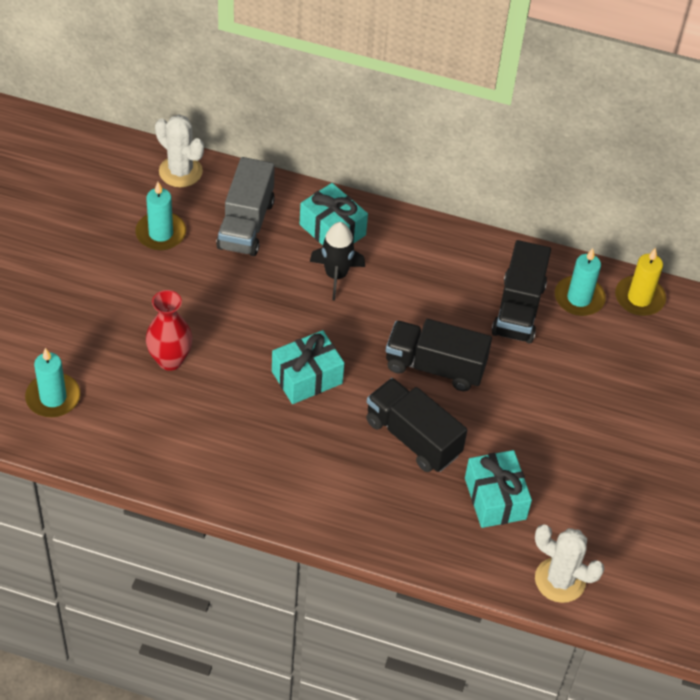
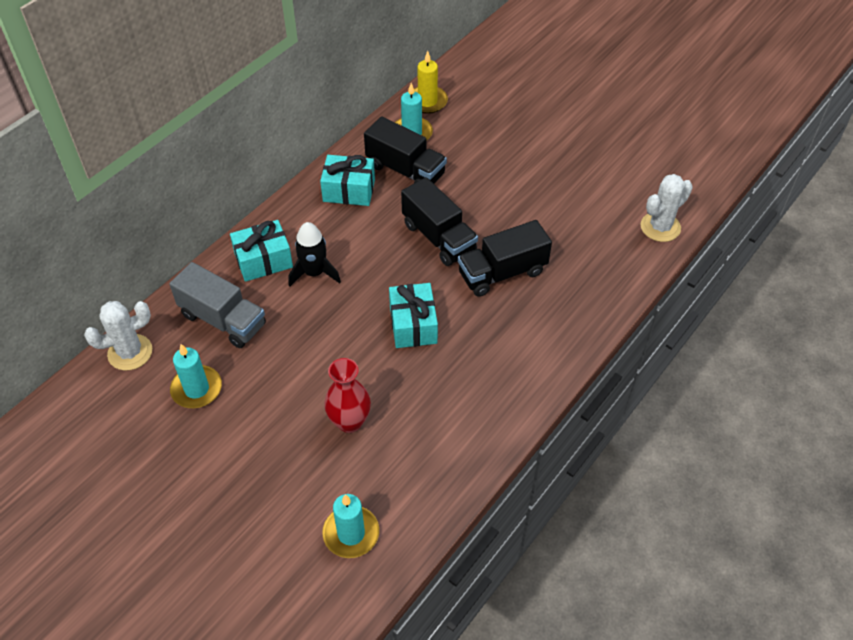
camera: 65 degrees left, 0 degrees up
black truck [386,319,492,391] -> black truck turned 75 degrees counterclockwise [401,177,478,266]
turquoise gift [465,450,532,528] -> turquoise gift moved to [320,155,375,206]

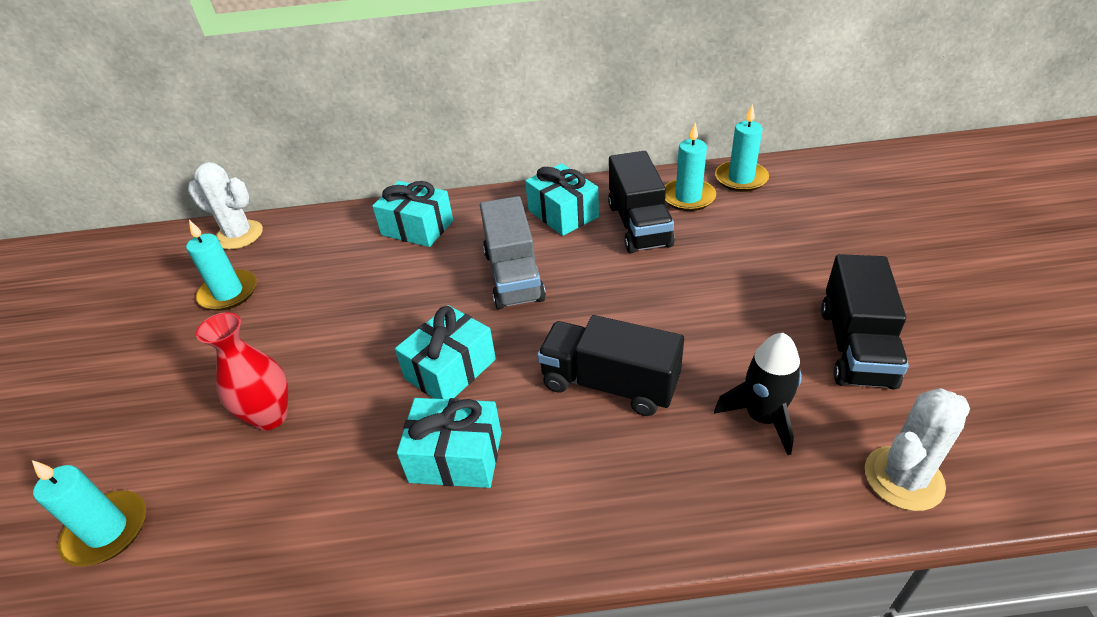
camera: 50 degrees right, 10 degrees down
grey truck [169,262,266,348] -> grey truck moved to [480,196,546,309]
black rocket [289,222,341,286] -> black rocket moved to [714,333,802,455]
black truck [401,177,478,266] -> black truck moved to [821,254,909,390]
yellow candle [414,51,448,114] -> turquoise candle [715,104,769,192]
white cactus [641,174,693,242] -> white cactus turned 45 degrees counterclockwise [865,388,970,511]
none -> turquoise gift [397,398,501,488]

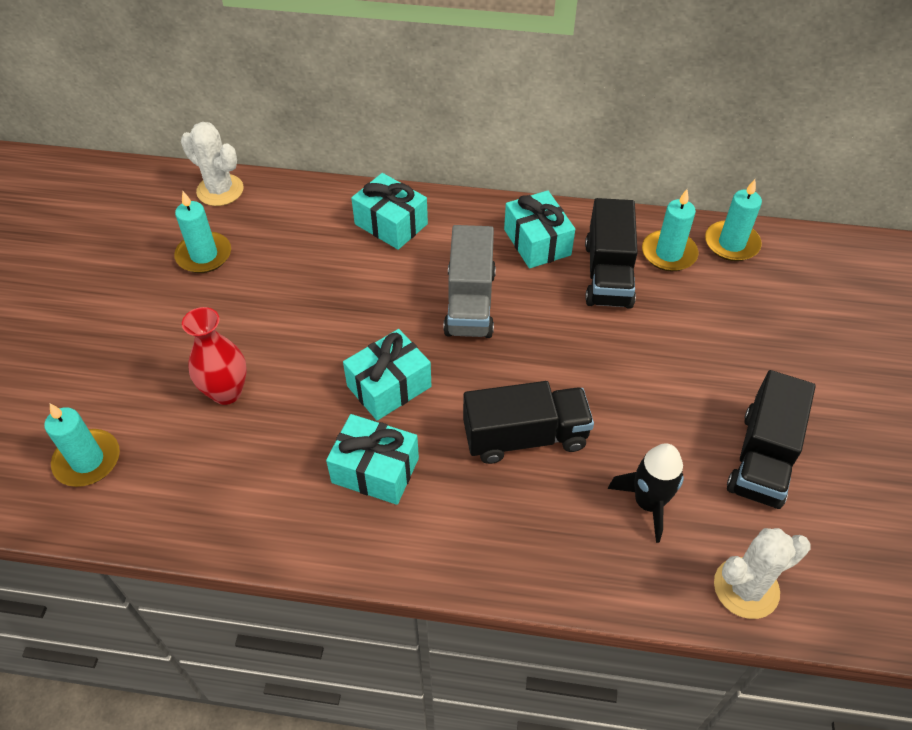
camera: 10 degrees right, 10 degrees up
black truck [537,315,684,416] -> black truck turned 135 degrees clockwise [463,381,594,464]

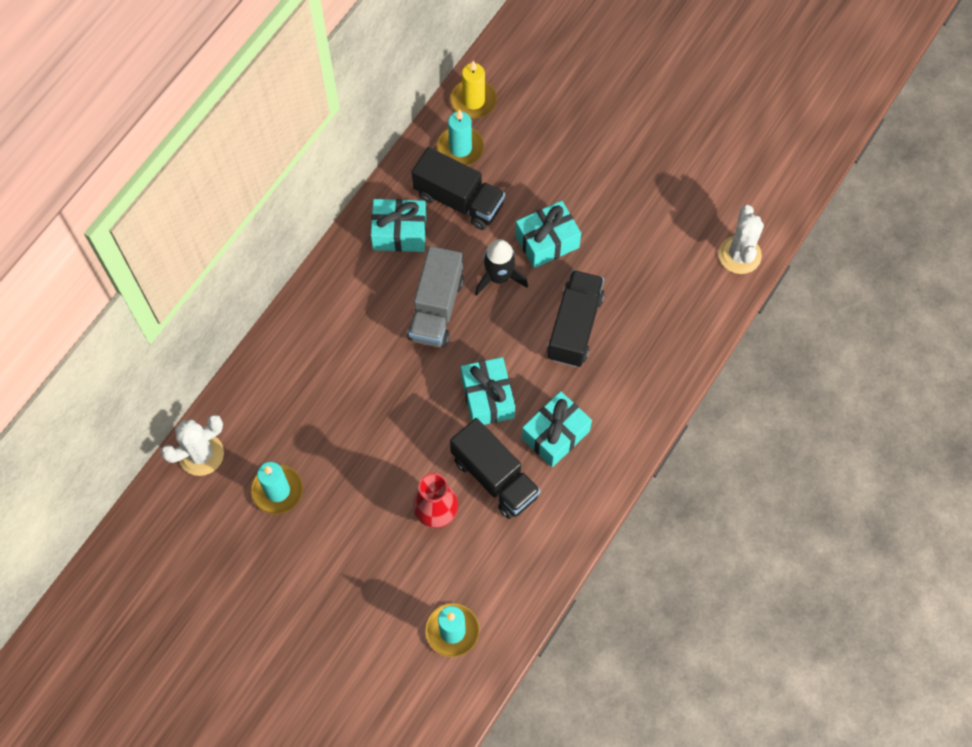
camera: 65 degrees left, 15 degrees up
turquoise gift [351,173,428,250] -> turquoise gift moved to [515,200,581,268]
grey truck [443,225,496,338] -> grey truck turned 75 degrees clockwise [407,246,464,348]
black rocket [608,443,684,543] -> black rocket moved to [475,239,528,296]
turquoise candle [705,179,762,261] -> yellow candle [450,61,497,118]
black truck [727,370,815,509] -> black truck moved to [450,418,541,519]

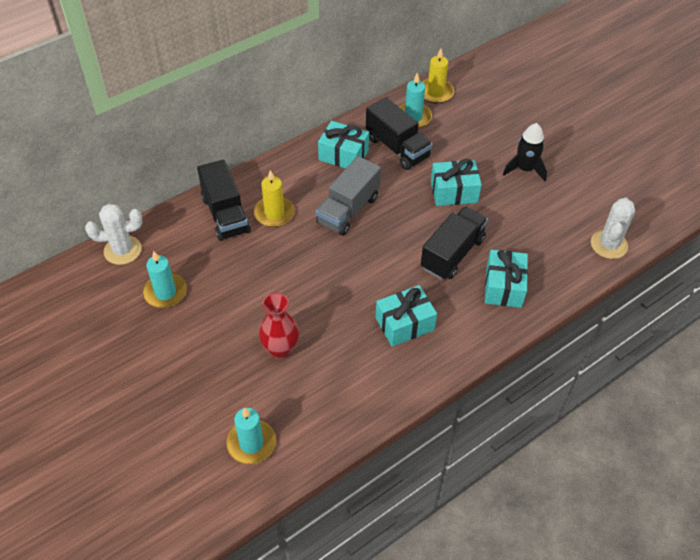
camera: 20 degrees right, 15 degrees down
black truck [450,418,541,519] -> black truck moved to [197,159,251,241]
turquoise gift [461,357,515,425] -> turquoise gift moved to [485,250,528,308]
black rocket [475,239,528,296] -> black rocket moved to [503,123,547,181]
none -> yellow candle [254,170,295,227]

